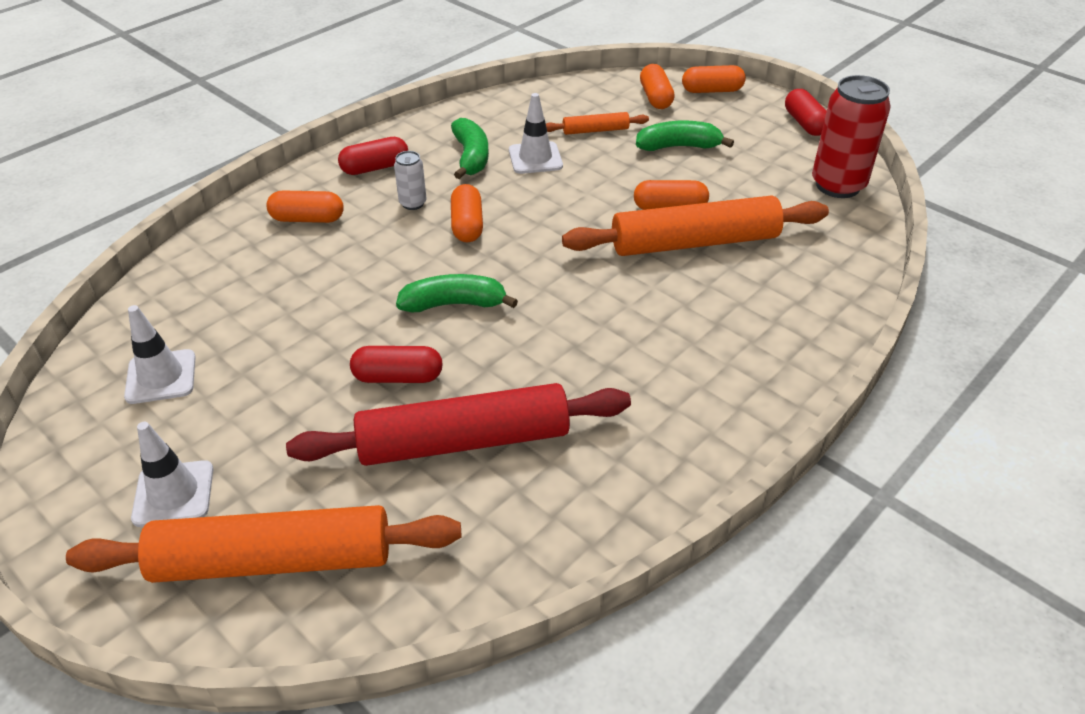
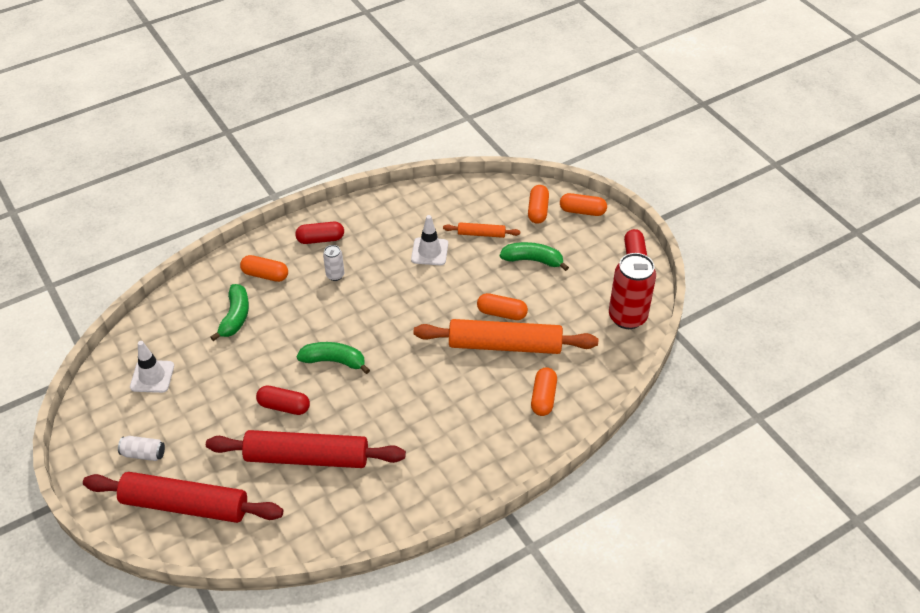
camera: 15 degrees right, 5 degrees up
orange rolling pin [66,505,461,583] -> red rolling pin [83,472,283,523]
white traffic cone [131,422,213,527] -> white can [118,436,165,461]
green banana [451,118,489,179] -> green banana moved to [210,284,249,341]
orange capsule [451,184,483,242] -> orange capsule moved to [531,367,557,416]

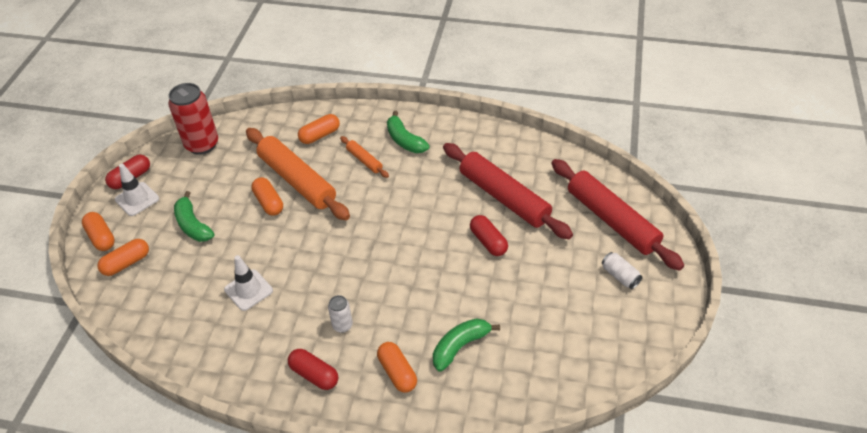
camera: 135 degrees left, 0 degrees up
white traffic cone [130,341,174,393] -> white traffic cone moved to [115,164,159,216]
green banana [297,342,370,374] -> green banana moved to [387,111,430,153]
orange rolling pin [443,222,520,238] -> orange rolling pin moved to [340,136,389,178]

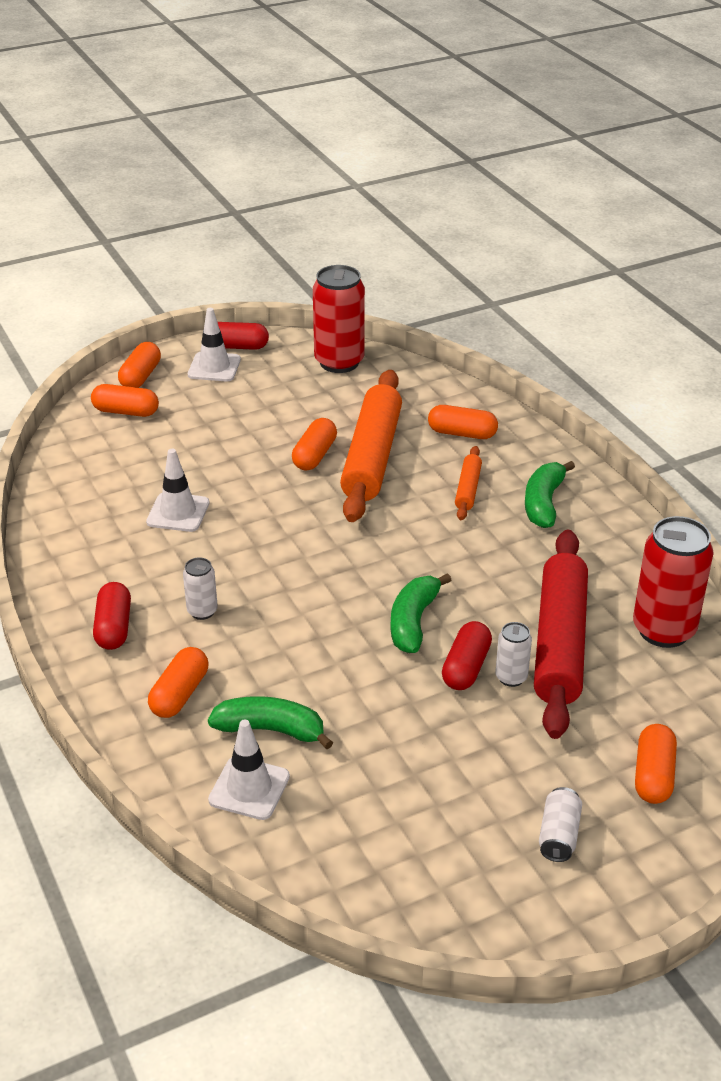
camera: 50 degrees right, 10 degrees down
green banana [174,191,214,242] -> green banana moved to [391,573,451,653]
red rolling pin [551,159,684,271] -> orange capsule [635,724,677,804]
none -> white traffic cone [208,720,290,820]
none -> white can [496,622,532,687]
none -> red can [633,516,714,648]

